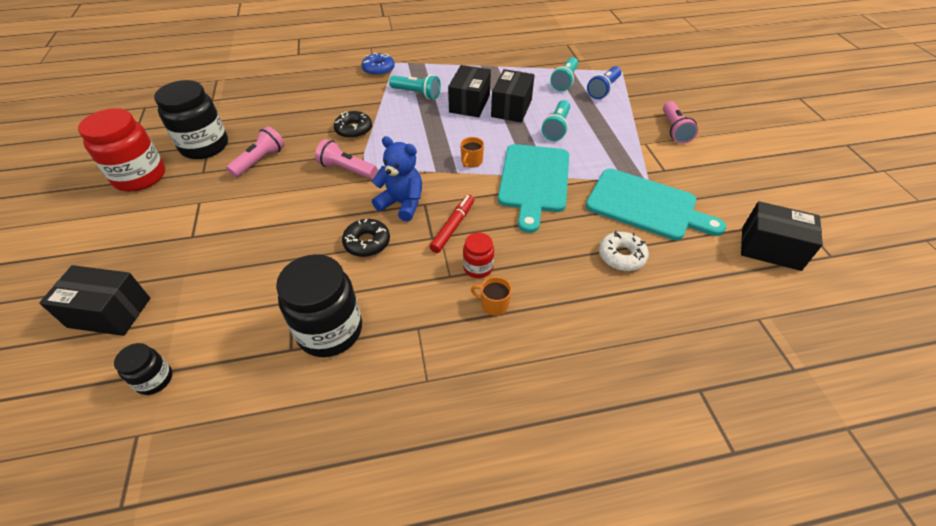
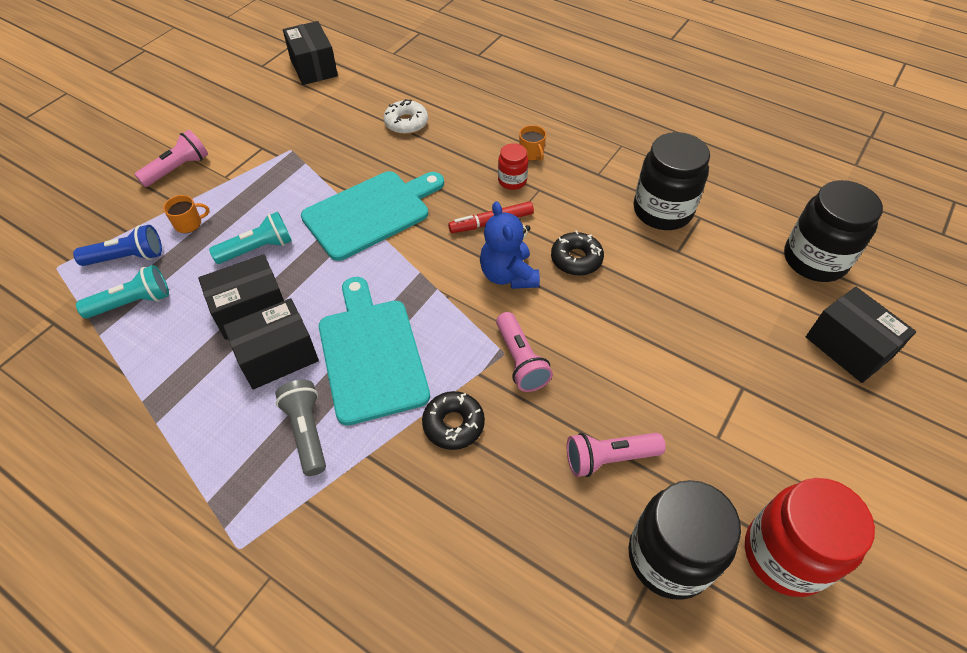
camera: 135 degrees left, 5 degrees up
black jar [114,343,172,395] -> black jar [784,180,883,282], size x2.00
blue donut [361,52,395,76] -> none
turquoise flashlight [389,75,441,99] -> grey flashlight [275,380,326,476]
orange mug [460,137,484,168] -> orange mug moved to [163,195,210,233]
turquoise cutting board [586,169,726,240] -> turquoise cutting board moved to [319,277,430,426]

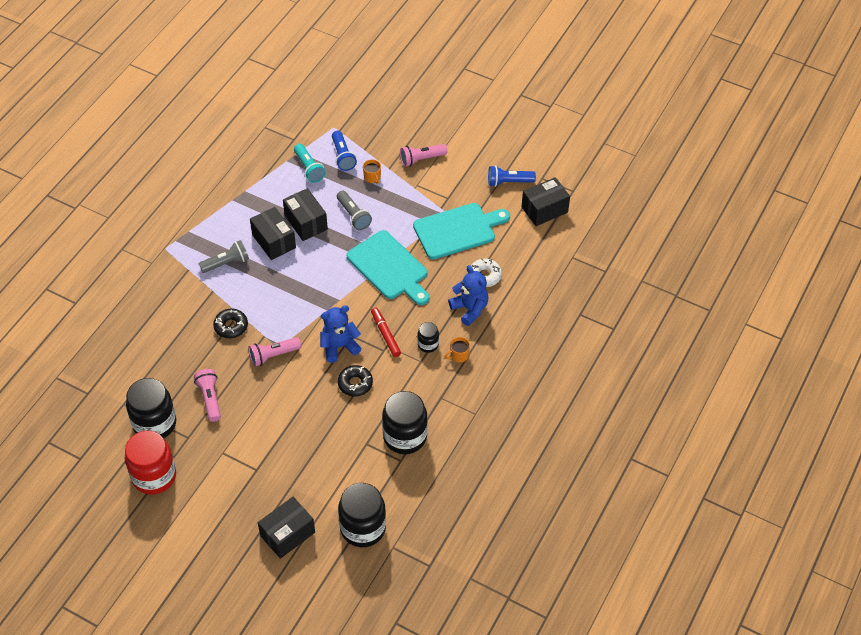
camera: 85 degrees right, 0 degrees up
pink flashlight [134,130,208,187] -> pink flashlight turned 120 degrees clockwise [400,144,447,167]
turquoise flashlight [209,211,292,264] -> grey flashlight [337,191,372,230]
turquoise cutting board [319,277,430,426] -> turquoise cutting board moved to [413,203,510,259]
red jar [498,143,528,190] -> black jar [417,322,439,353]
none -> blue teddy bear [448,265,489,326]
none -> blue flashlight [488,165,536,187]

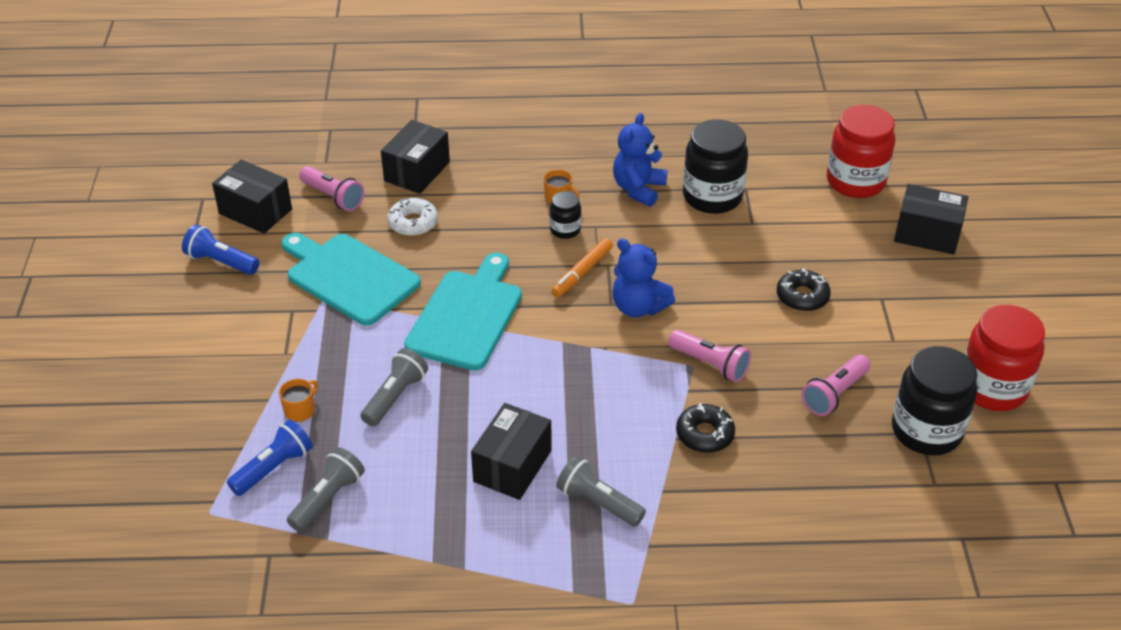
camera: 120 degrees left, 10 degrees down
black box [283,188,328,241] -> black box moved to [381,120,450,194]
turquoise flashlight [294,144,326,183] -> grey flashlight [287,447,365,532]
black donut [338,365,373,397] -> black donut moved to [777,268,831,311]
black jar [338,483,386,547] -> red jar [827,105,895,198]
red marker [371,308,401,357] -> orange marker [552,238,613,297]
pink flashlight [400,144,447,167] -> pink flashlight moved to [299,166,364,211]
blue teddy bear [448,265,489,326] -> blue teddy bear moved to [613,113,667,207]
blue flashlight [488,165,536,187] -> blue flashlight turned 150 degrees clockwise [182,224,260,275]

